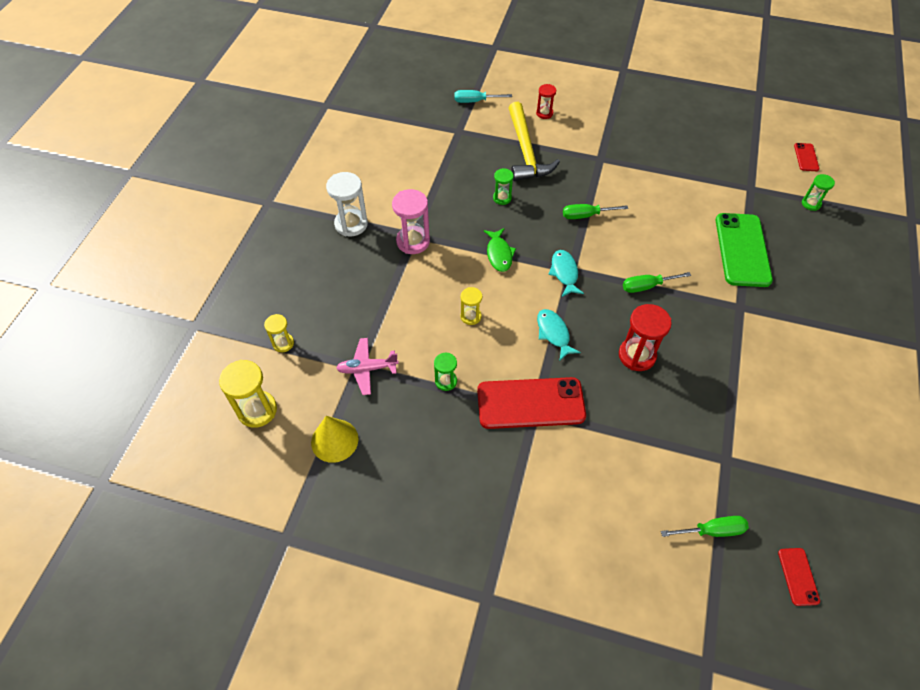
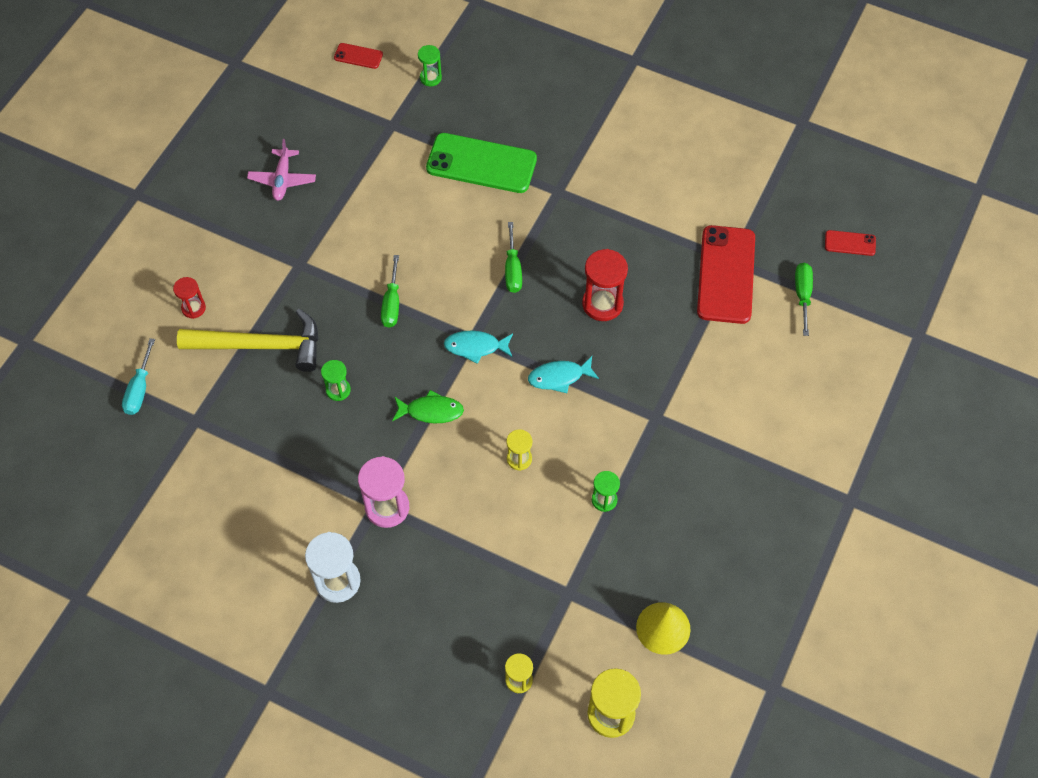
camera: 80 degrees left, 5 degrees up
pink plane [336,338,399,395] -> pink plane moved to [247,139,316,201]
red phone [477,377,586,429] -> red phone moved to [697,225,755,324]

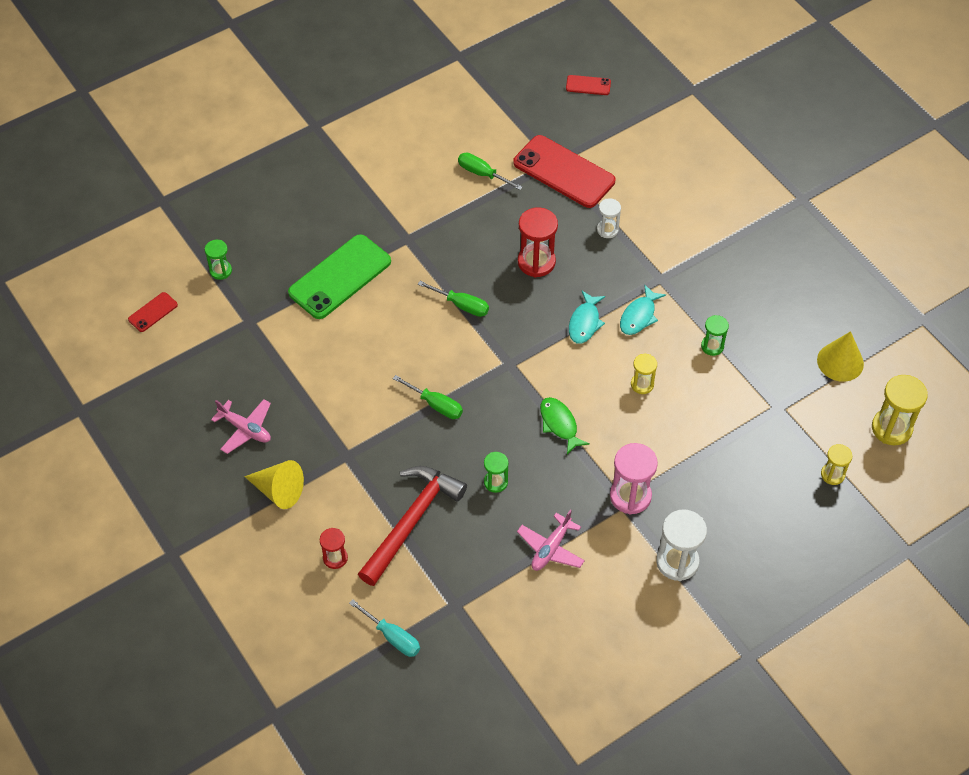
camera: 60 degrees left, 5 degrees down
yellow hammer [177,309,319,372] -> red hammer [358,466,467,586]
green fish [392,390,464,423] -> green fish turned 60 degrees counterclockwise [540,397,590,454]
turquoise fish [444,331,513,364] -> turquoise fish moved to [620,284,666,335]
green screwdriver [795,263,813,336] -> green screwdriver moved to [458,153,522,190]
red phone [825,230,876,256] -> red phone turned 60 degrees clockwise [566,75,611,95]
none -> yellow cone [244,460,304,509]
none -> pink plane [517,510,585,571]
none -> white hourglass [597,198,621,238]

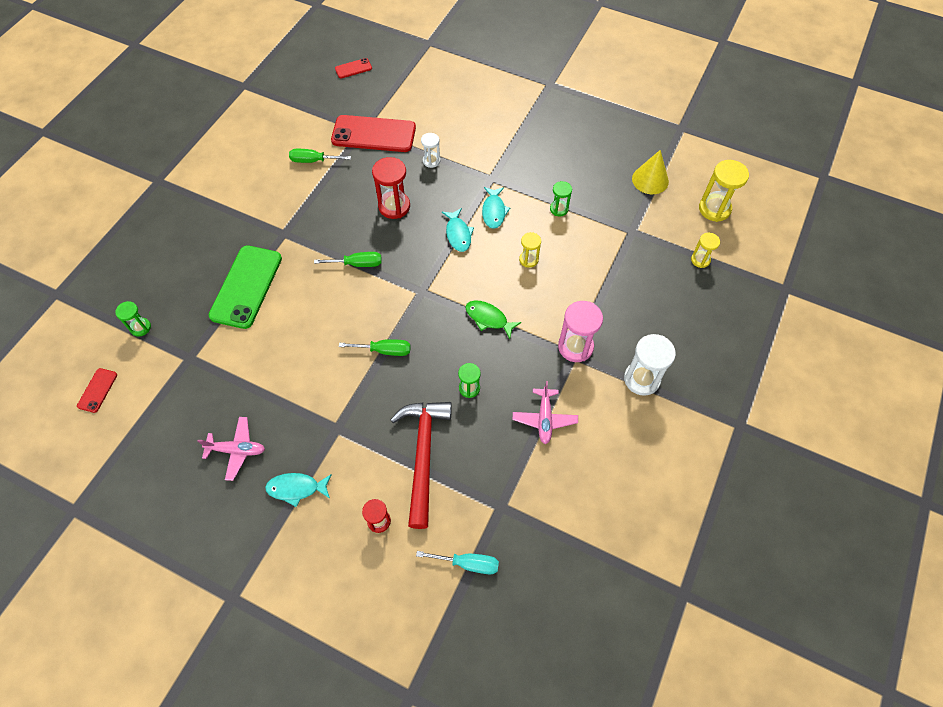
camera: 30 degrees left, 5 degrees up
yellow cone [244,460,304,509] -> turquoise fish [265,473,332,507]

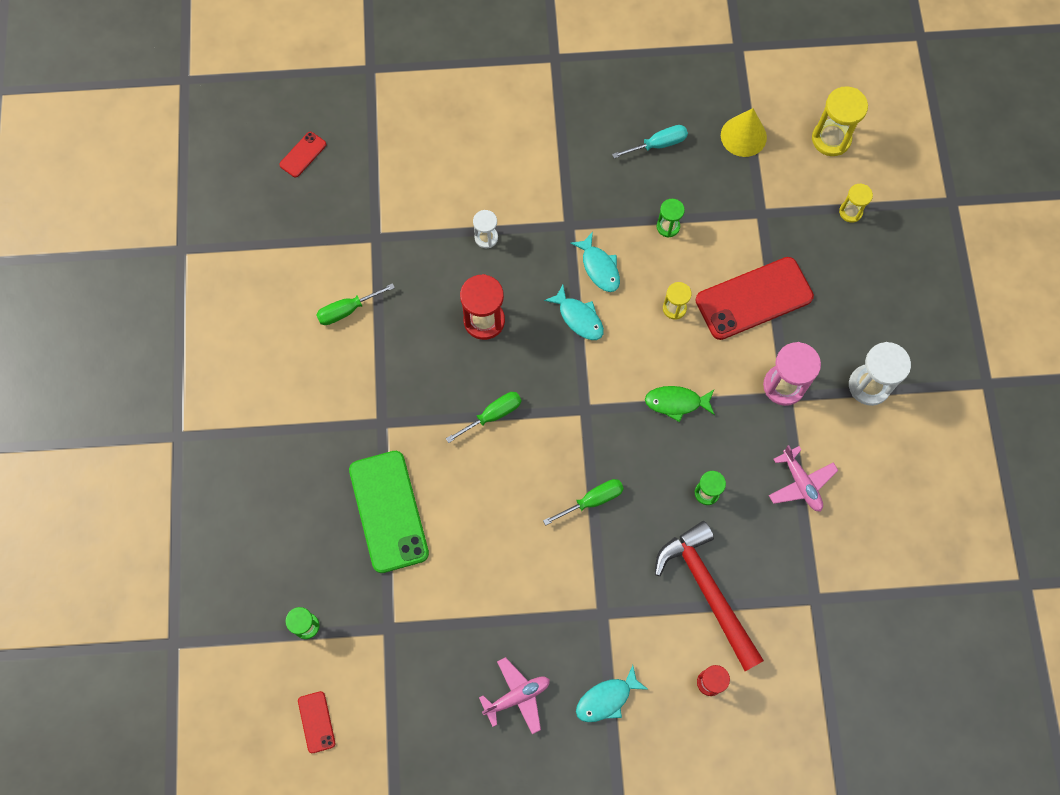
camera: 30 degrees left, 10 degrees up
red phone [331,115,416,152] -> red phone moved to [695,257,814,340]
turquoise screwdriver [416,551,499,574] -> turquoise screwdriver moved to [612,125,688,159]

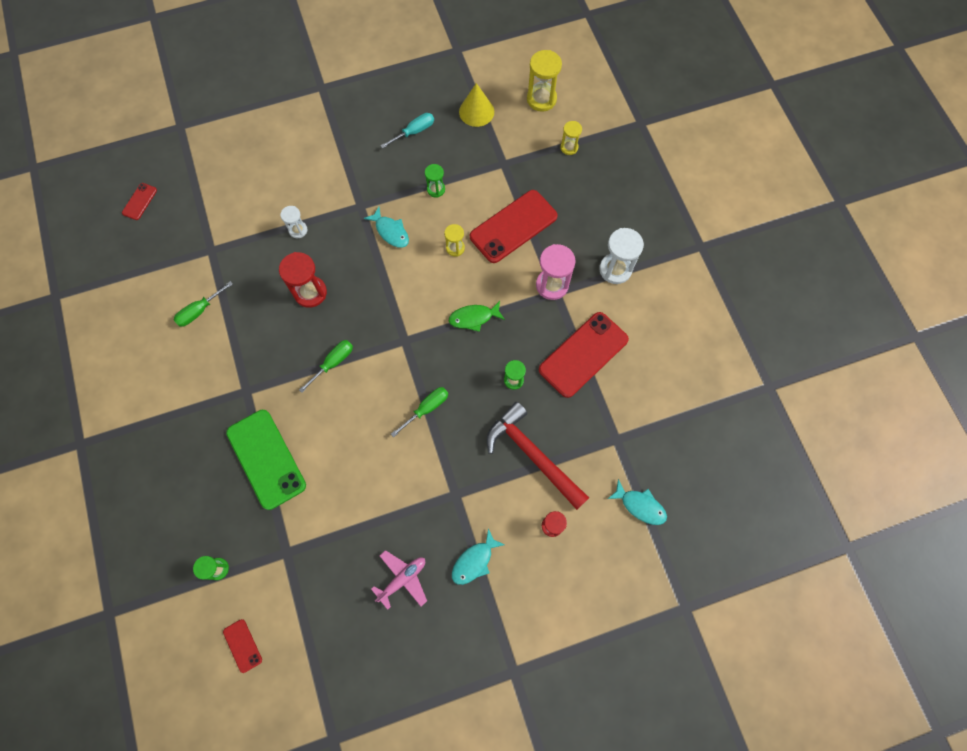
camera: 15 degrees left, 0 degrees up
turquoise fish [544,285,604,340] -> turquoise fish moved to [608,479,667,525]
pink plane [769,445,838,512] -> red phone [539,312,629,398]

